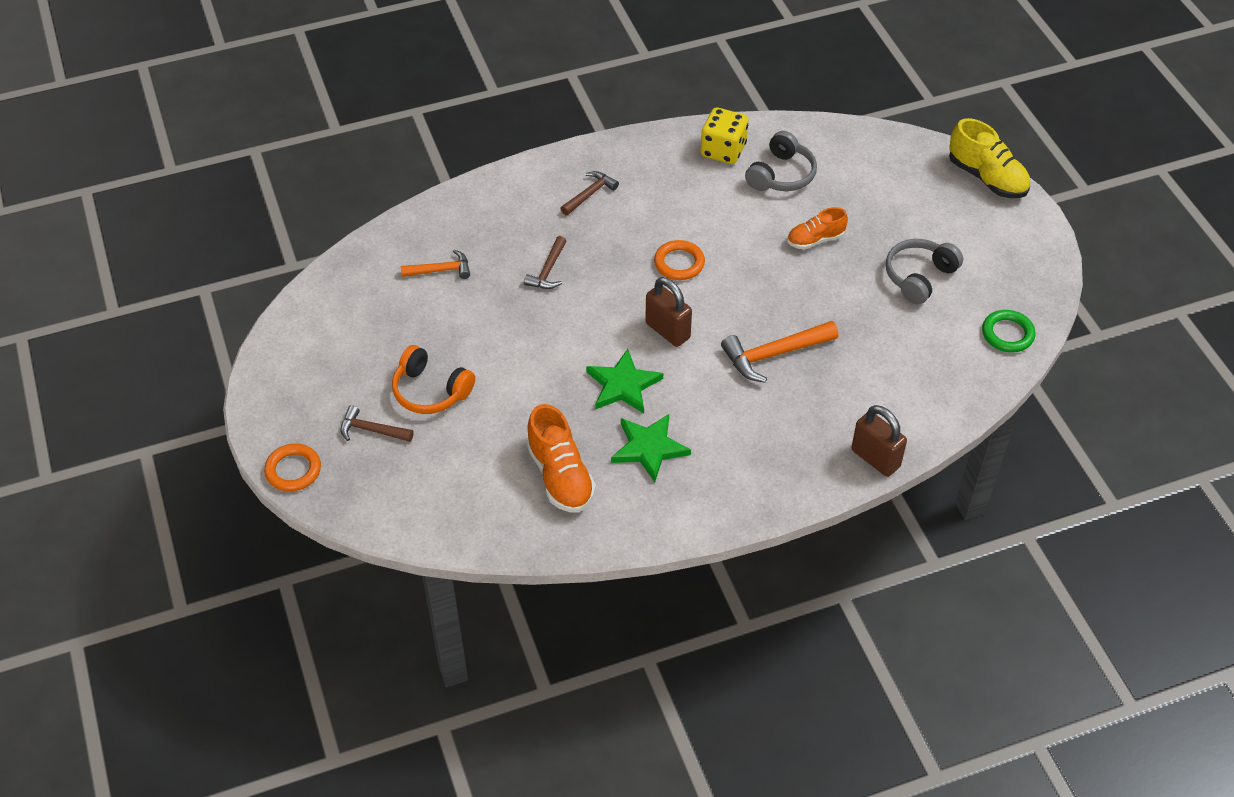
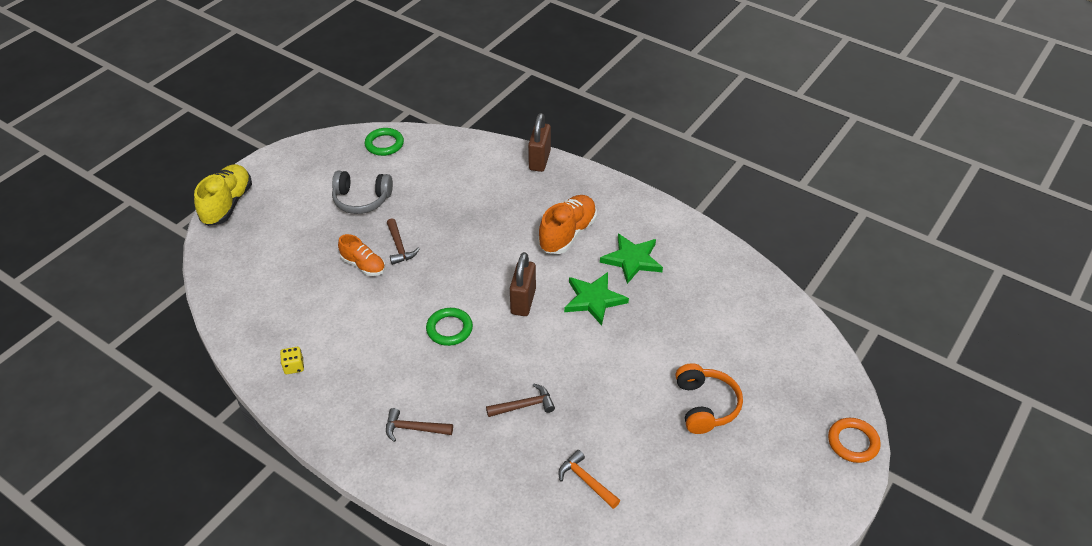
camera: 125 degrees left, 5 degrees down
brown hammer [341,405,413,442] -> brown hammer moved to [387,218,419,265]
orange shoe [526,404,596,512] -> orange shoe moved to [538,195,597,254]
orange ring [654,240,705,280] -> green ring [426,308,473,346]
yellow dice [701,108,748,164] -> yellow dice [280,347,304,374], size x0.51
orange hammer [721,321,839,383] -> none
grey headphones [745,131,817,191] -> none

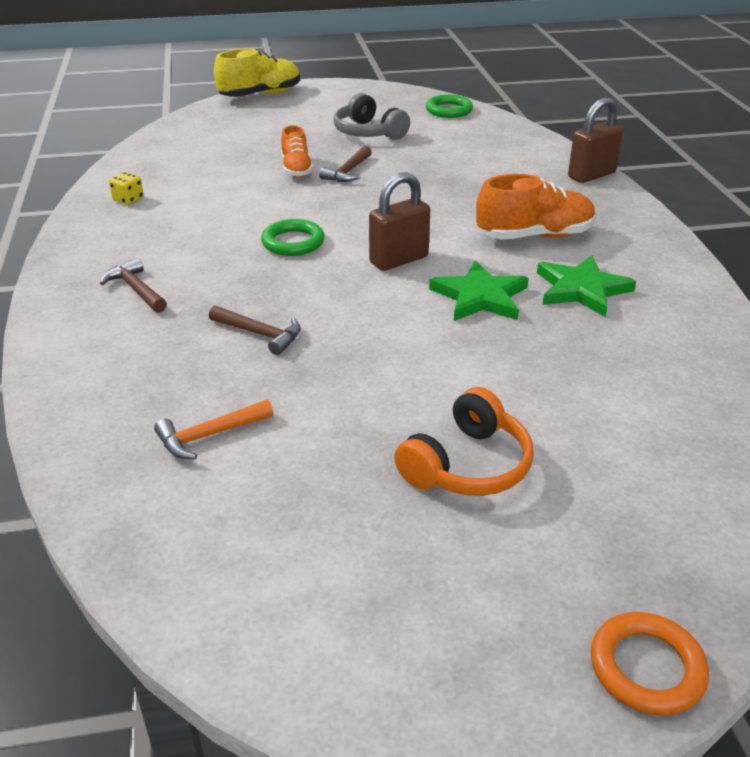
camera: 45 degrees right, 10 degrees down
orange hammer [558,450,620,509] -> orange hammer turned 120 degrees counterclockwise [154,400,273,459]

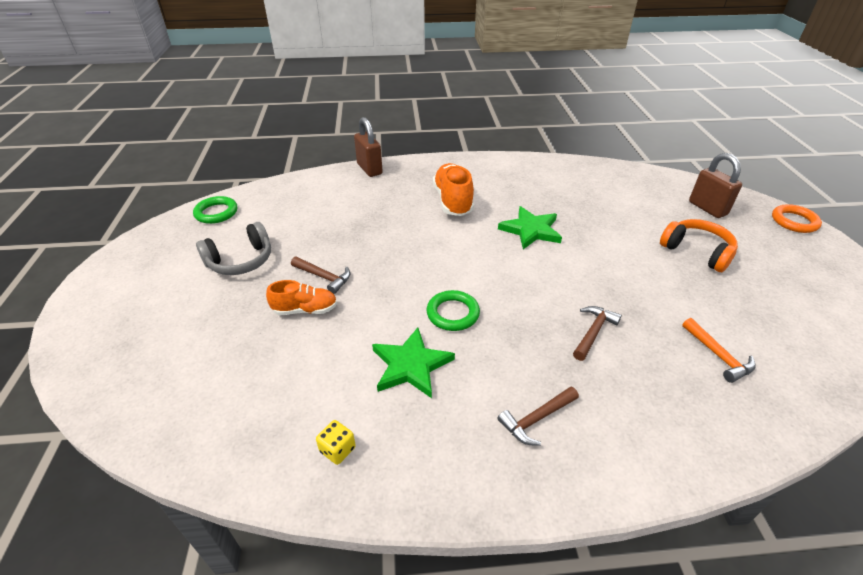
camera: 85 degrees left, 5 degrees up
yellow shoe [214,49,300,97] -> none
brown padlock [369,172,430,271] -> brown padlock moved to [689,153,742,218]
green star [537,255,636,317] -> green star moved to [372,327,455,398]

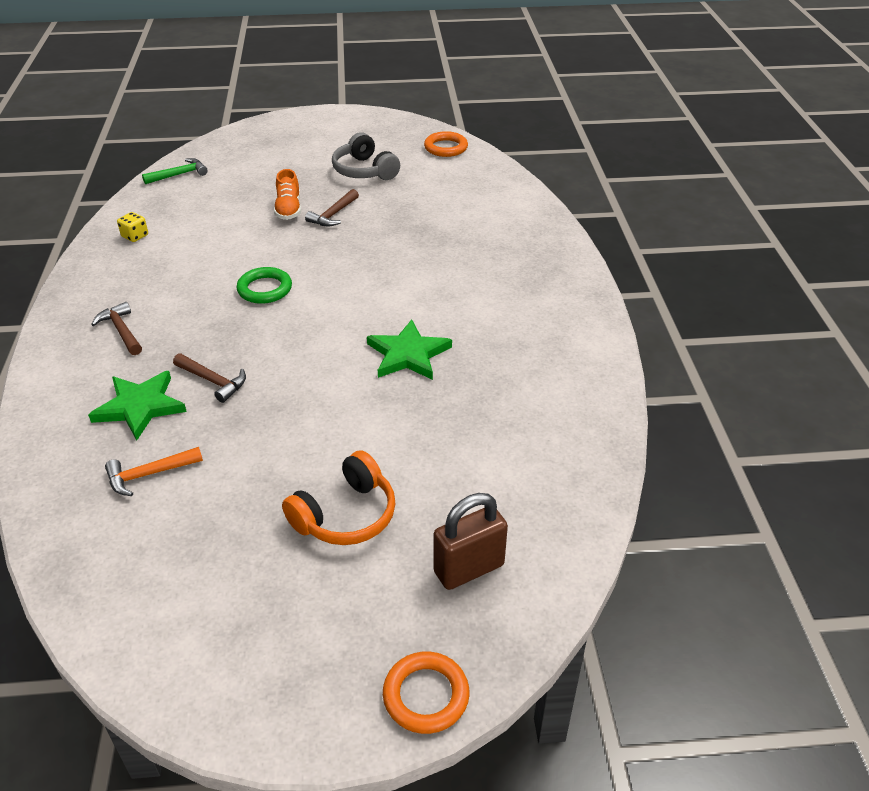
camera: 90 degrees right, 0 degrees up
green ring [193,196,237,224] -> orange ring [424,131,468,157]
brown padlock [354,117,383,177] -> none
green star [372,327,455,398] -> green star moved to [88,371,187,441]
orange shoe [433,163,474,216] -> none
none -> green hammer [142,158,208,184]

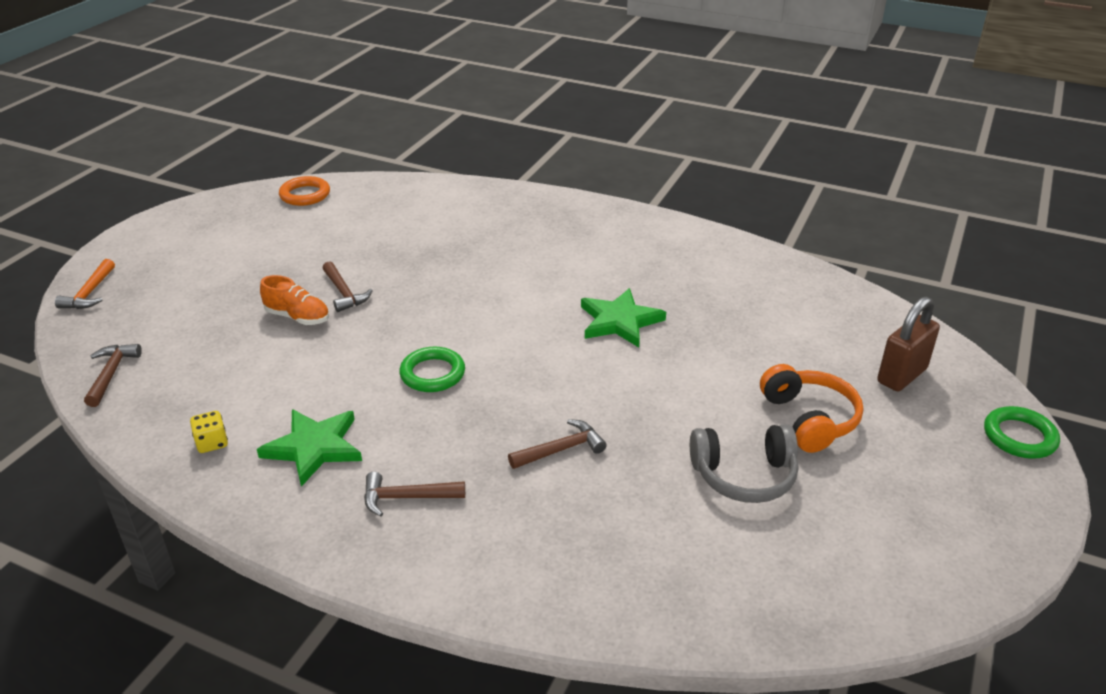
camera: 60 degrees left, 5 degrees down
green star [88,371,187,441] -> green star moved to [257,409,362,487]
orange hammer [105,447,203,496] -> orange hammer moved to [55,259,115,309]
green hammer [142,158,208,184] -> brown hammer [84,344,142,407]
grey headphones [332,132,400,180] -> grey headphones moved to [690,424,798,503]
orange ring [383,652,470,734] -> green ring [984,406,1060,459]
brown padlock [434,493,508,590] -> brown padlock turned 45 degrees clockwise [877,297,940,392]

